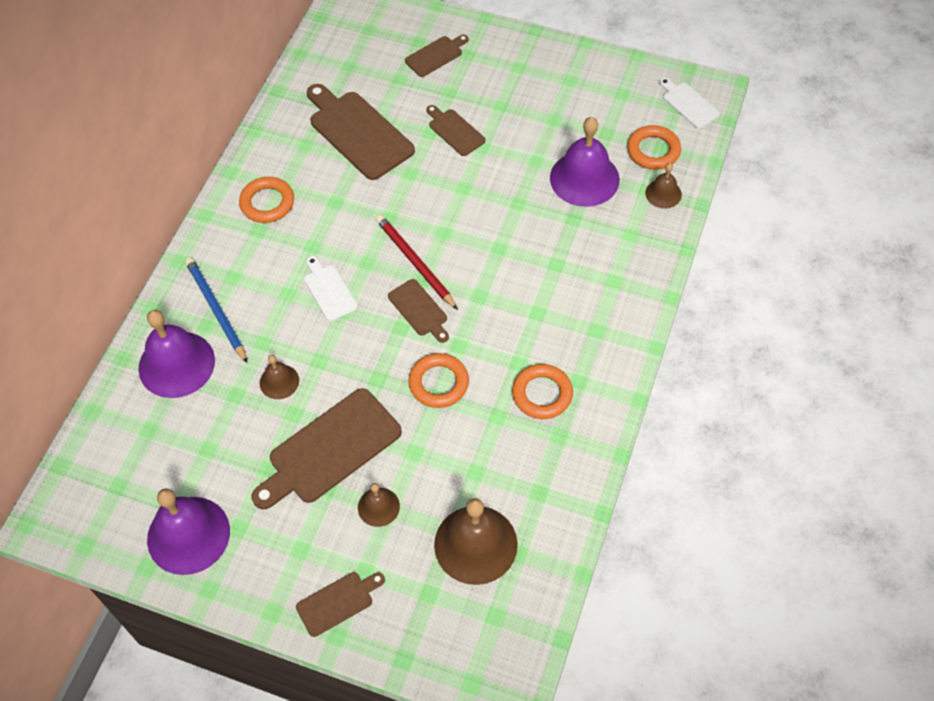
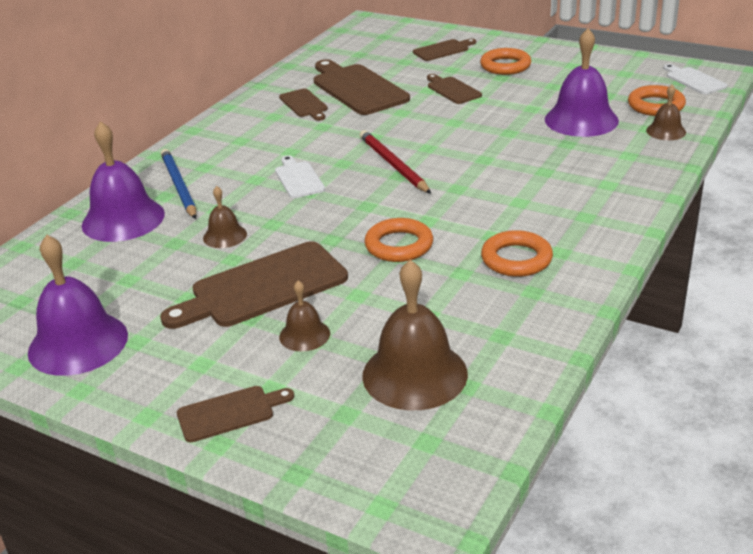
camera: 10 degrees right, 25 degrees down
orange ring [239,177,294,223] -> orange ring moved to [480,48,531,75]
brown cutting board [388,279,449,343] -> brown cutting board moved to [279,88,328,121]

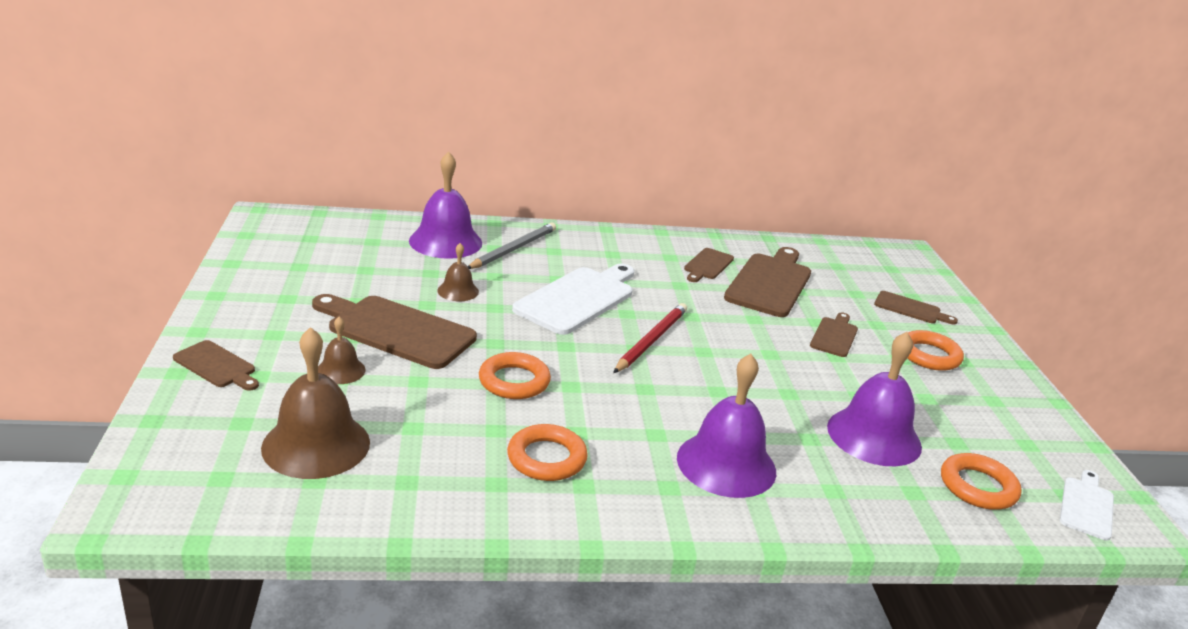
camera: 50 degrees right, 5 degrees down
purple bell [28,235,128,376] -> purple bell moved to [677,354,776,498]
blue pencil [161,149,196,219] -> grey pencil [468,223,556,269]
white cutting board [275,155,325,198] -> white cutting board [512,263,634,335], size x1.88
brown bell [646,85,686,140] -> none

